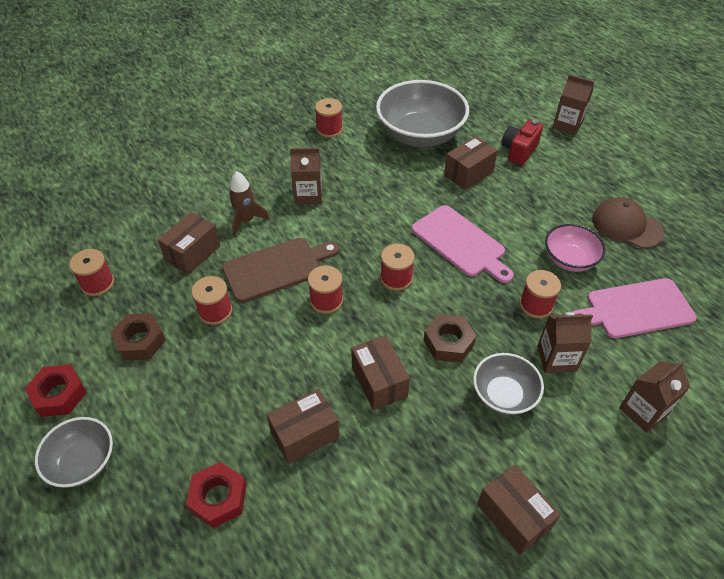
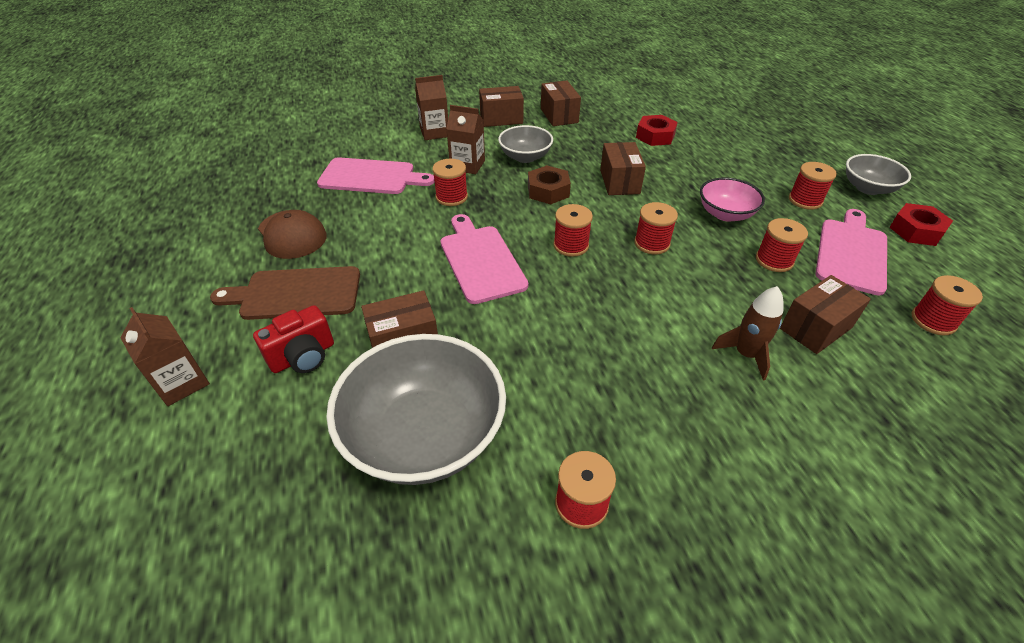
camera: 160 degrees left, 5 degrees down
brown nut [110,313,166,361] -> pink cutting board [815,209,887,296]
red nut [186,462,247,528] -> red nut moved to [636,115,678,146]
brown cutting board [222,238,340,302] -> brown cutting board moved to [210,266,360,320]
brown box [267,389,339,464] -> brown box moved to [479,86,524,127]
brown carton [290,148,322,205] -> none
pink bowl [545,224,606,272] -> pink bowl moved to [700,177,765,222]
none -> red spool [789,162,837,210]

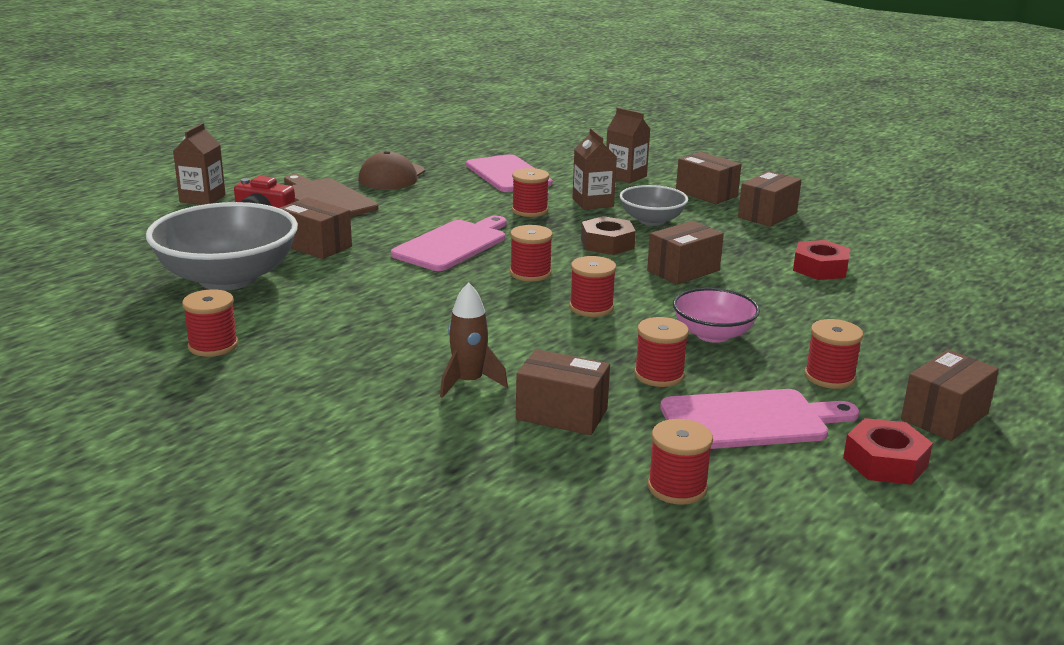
camera: 55 degrees right, 20 degrees down
grey bowl [846,154,911,195] -> brown box [901,350,999,441]

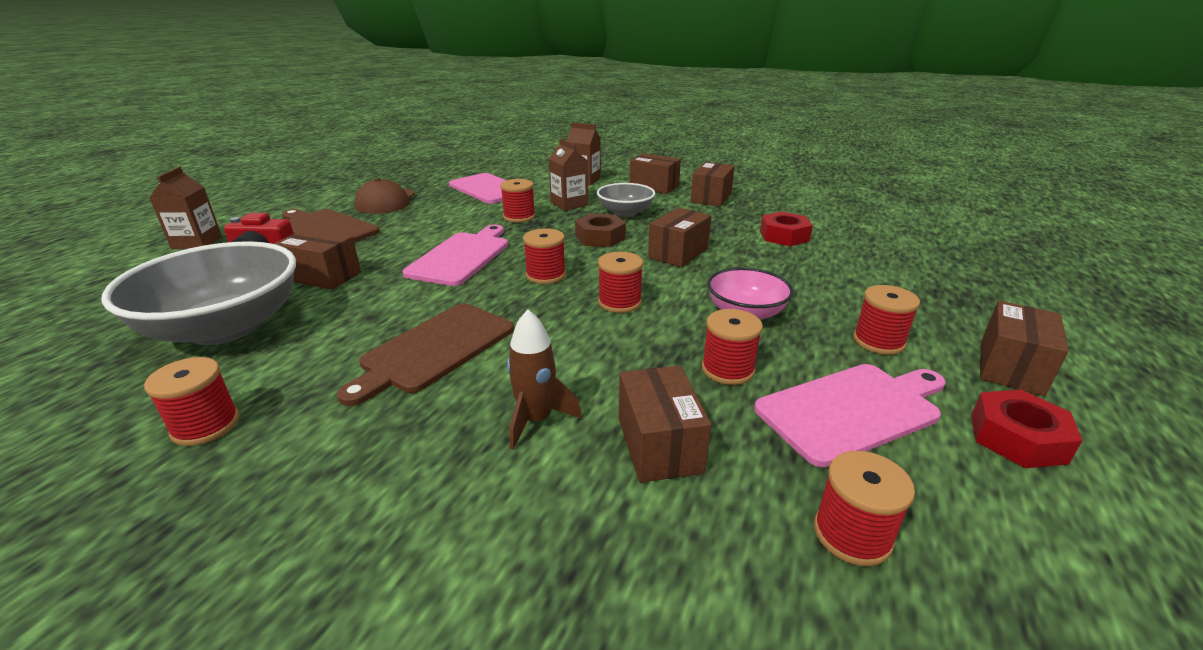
camera: 15 degrees left, 5 degrees up
brown box [516,349,610,435] -> brown box turned 75 degrees clockwise [619,365,712,483]
none -> brown cutting board [337,303,514,406]

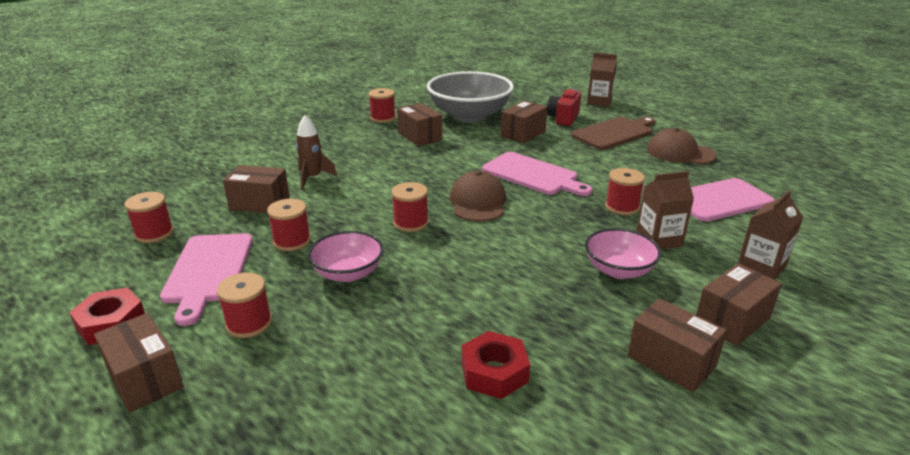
camera: 110 degrees right, 0 degrees up
brown cutting board [337,303,514,406] -> none
red spool [523,228,566,284] -> brown cap [450,171,506,222]
brown nut [575,214,626,247] -> none
grey bowl [597,183,655,217] -> pink bowl [585,228,661,279]
brown box [648,208,711,267] -> brown box moved to [397,103,442,146]

